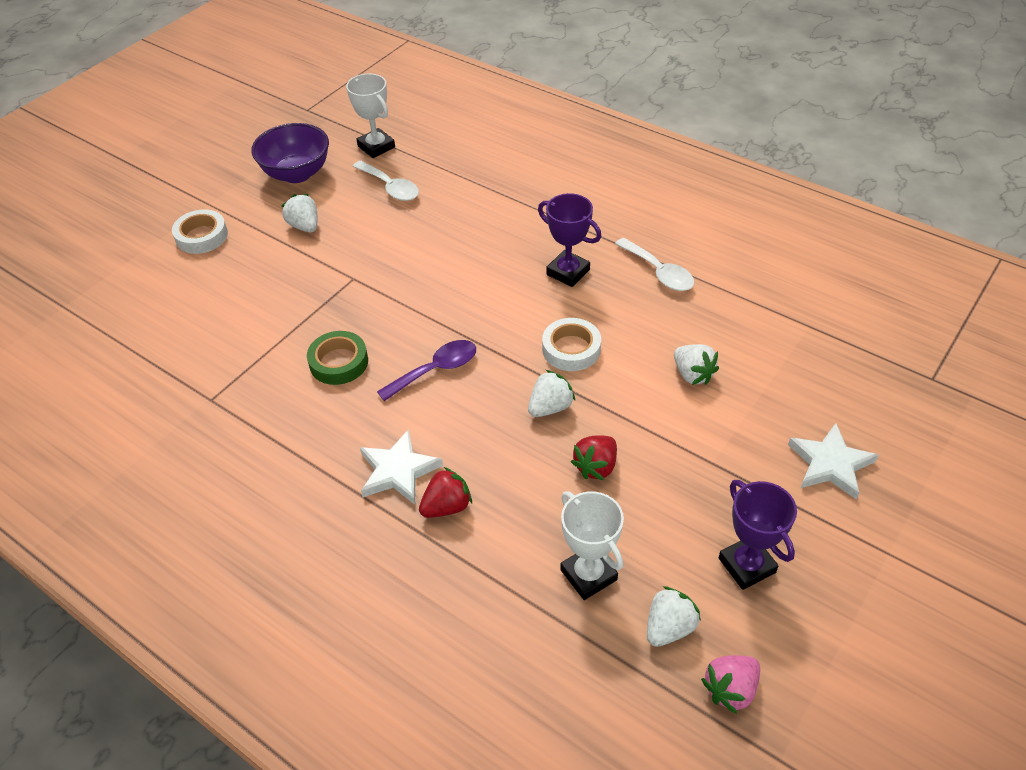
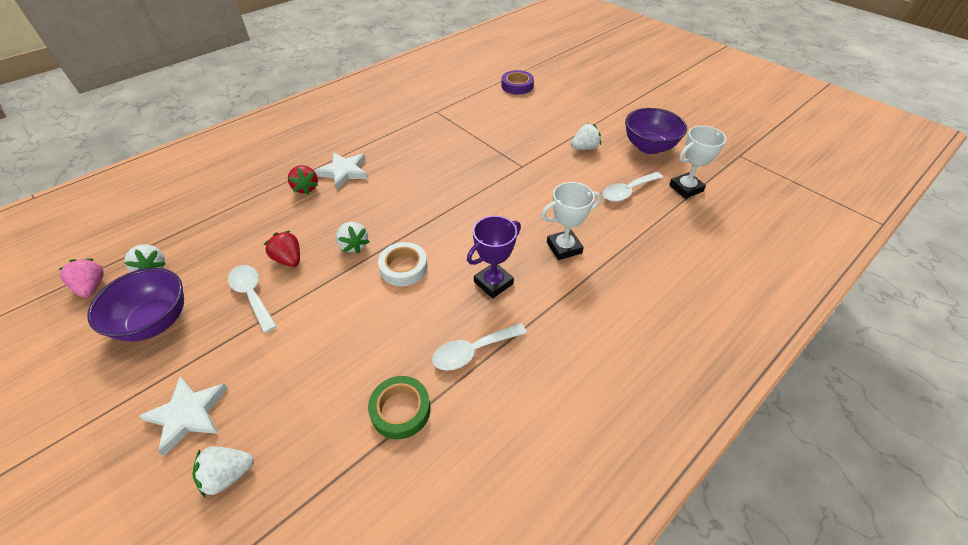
camera: 100 degrees right, 0 degrees up
white tape [172,209,228,254] -> none
green tape [307,331,368,385] -> green tape moved to [368,376,431,439]
purple spoon [377,340,476,401] -> none
white trophy [560,491,624,600] -> white trophy moved to [541,182,601,260]
white strawberry [674,344,719,385] -> white strawberry moved to [192,446,254,497]
purple trophy [719,480,797,590] -> purple bowl [87,268,184,342]
none -> white spoon [228,265,277,333]
none -> purple tape [501,70,534,95]

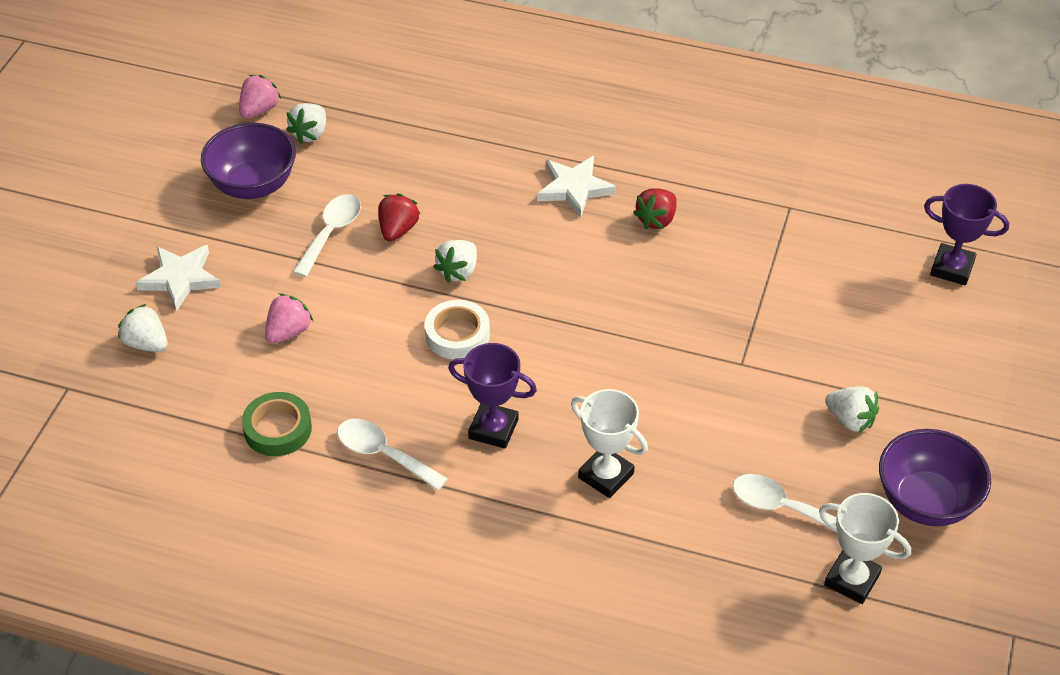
camera: 60 degrees right, 0 degrees up
red strawberry [288,165,318,195] -> red strawberry moved to [633,189,677,229]
purple tape [501,70,534,95] -> purple trophy [924,184,1009,286]
none -> pink strawberry [265,293,313,343]

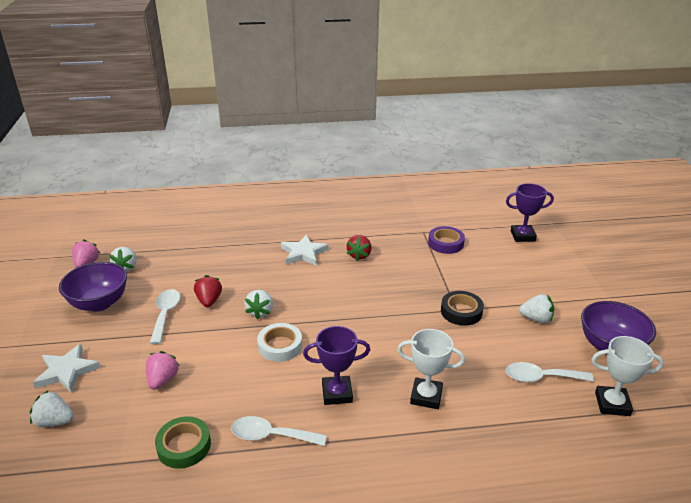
camera: 25 degrees left, 15 degrees down
none -> purple tape [428,226,465,254]
none -> black tape [441,291,484,326]

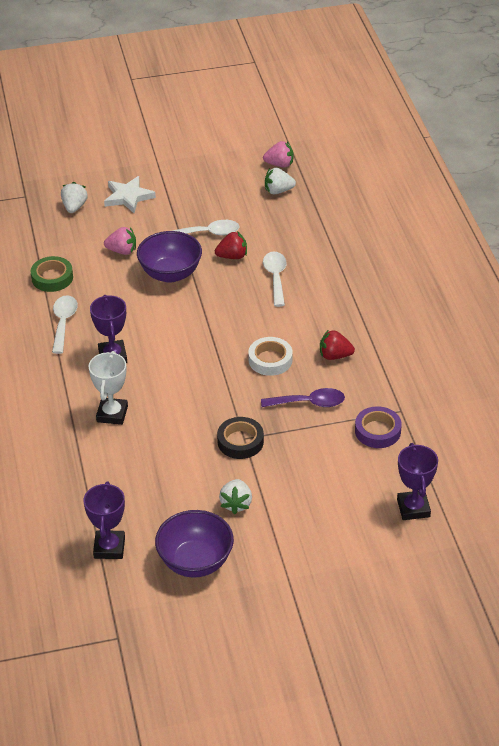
camera: 85 degrees right, 10 degrees up
purple bowl [59,262,127,312] -> purple bowl moved to [137,231,202,283]
white strawberry [244,290,273,319] -> none
white tape [257,323,302,362] -> white tape moved to [248,337,292,376]
white star [281,234,329,266] -> none
white spoon [506,362,594,382] -> white spoon moved to [263,252,287,307]
white trophy [592,336,664,416] -> purple trophy [84,481,125,559]
none -> purple spoon [261,388,345,407]

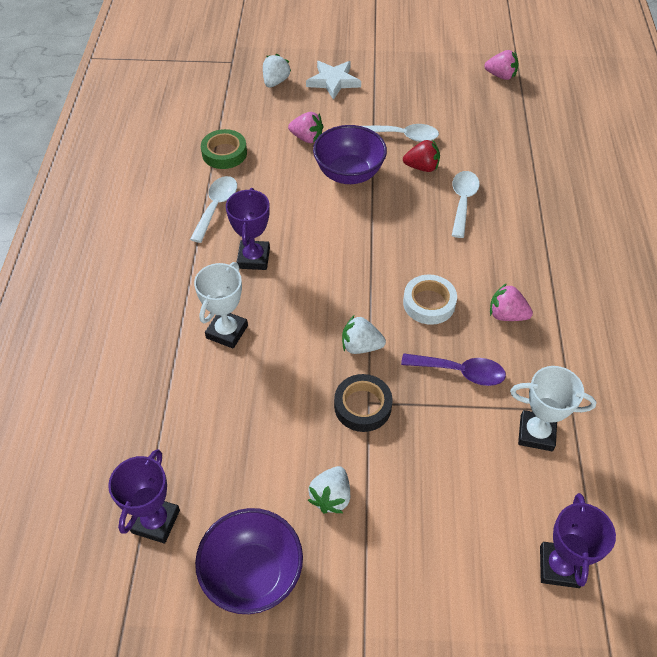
camera: 15 degrees right, 10 degrees up
white strawberry [265,168,296,194] -> white strawberry moved to [342,316,386,354]
red strawberry [320,329,355,360] -> pink strawberry [490,283,533,321]
purple tape [355,406,402,448] -> white trophy [510,366,596,451]

